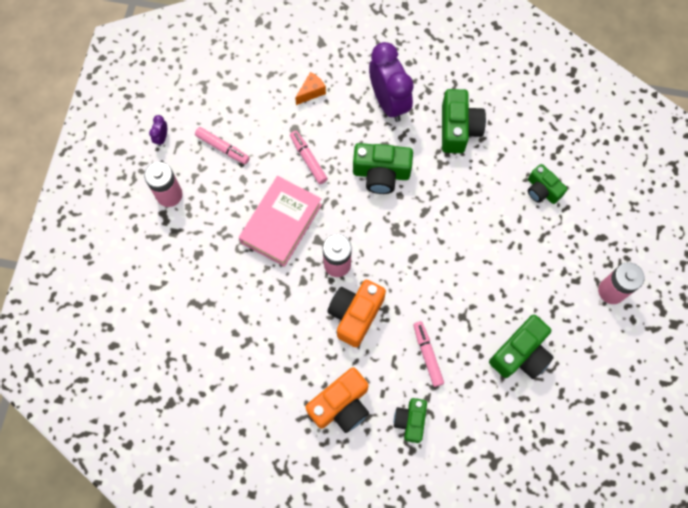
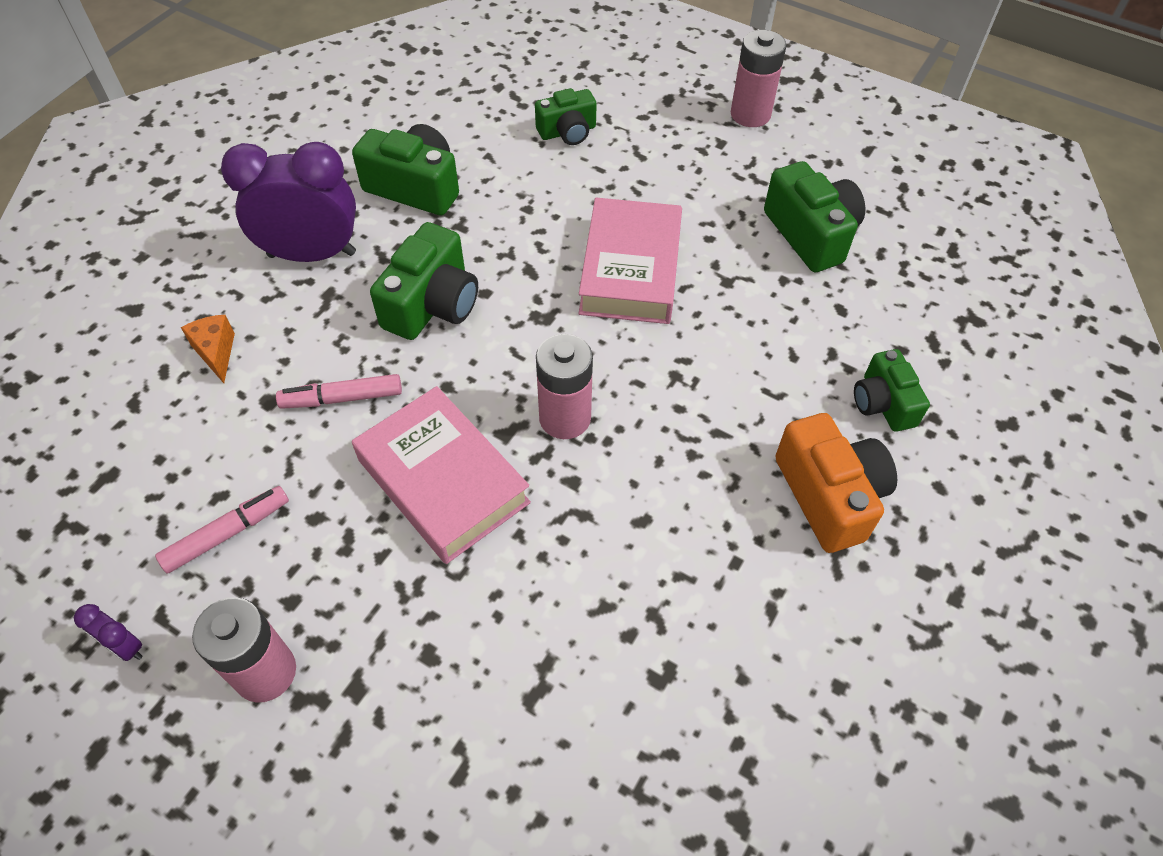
camera: 70 degrees left, 15 degrees down
orange camera [328,280,386,347] -> none
green camera [394,398,427,443] -> green camera turned 45 degrees clockwise [854,349,930,432]
pink marker [413,321,444,387] -> none
none -> pink book [578,198,682,324]

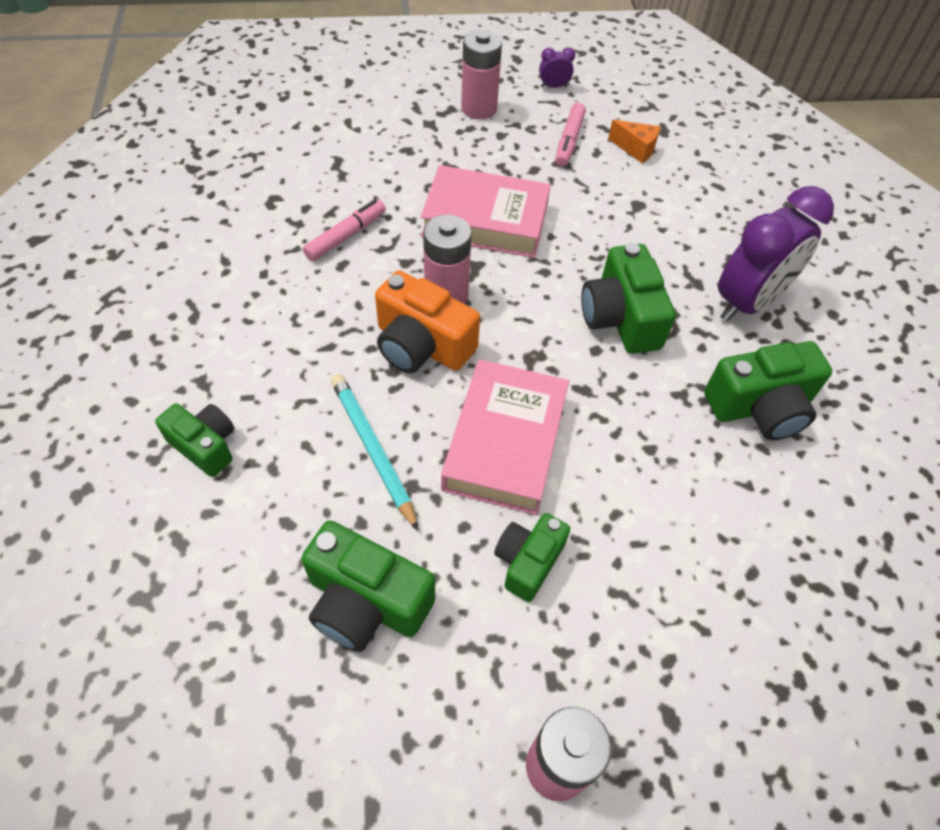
camera: 140 degrees right, 0 degrees up
orange cheese [181,315,235,383] -> orange cheese moved to [608,120,660,164]
pink marker [276,374,402,409] -> pink marker moved to [303,199,386,261]
green camera [535,88,597,145] -> green camera moved to [494,513,570,602]
pink book [578,198,682,324] -> pink book turned 45 degrees clockwise [441,359,569,515]
orange camera [775,413,897,553] -> orange camera moved to [375,270,480,373]
none -> turquoise pencil [331,374,419,531]

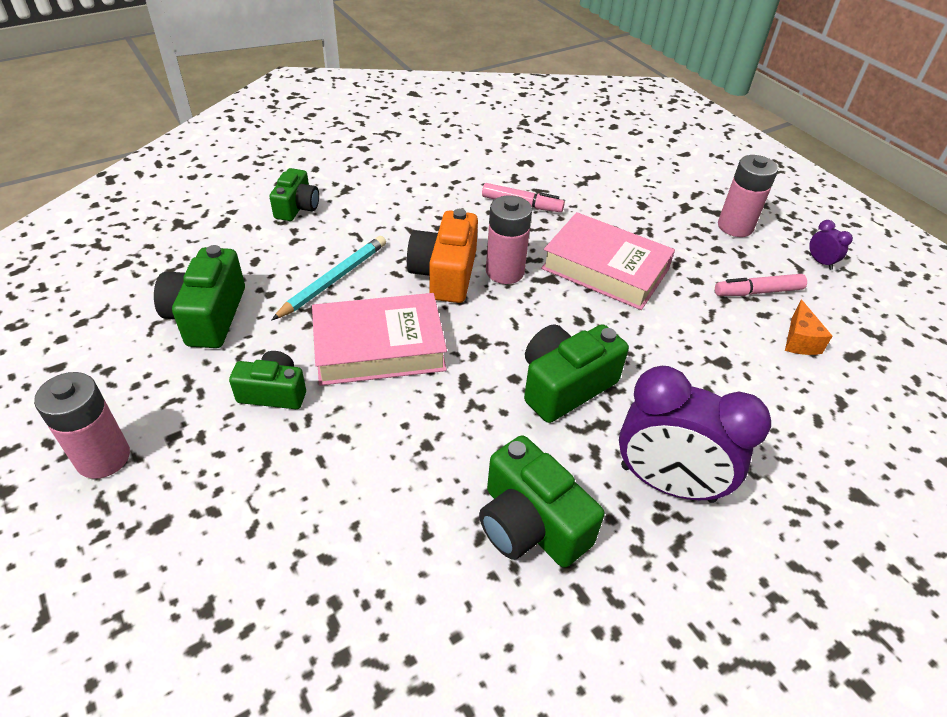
camera: 65 degrees right, 10 degrees down
pink book [420,165,551,258] -> pink book turned 45 degrees counterclockwise [541,212,675,310]

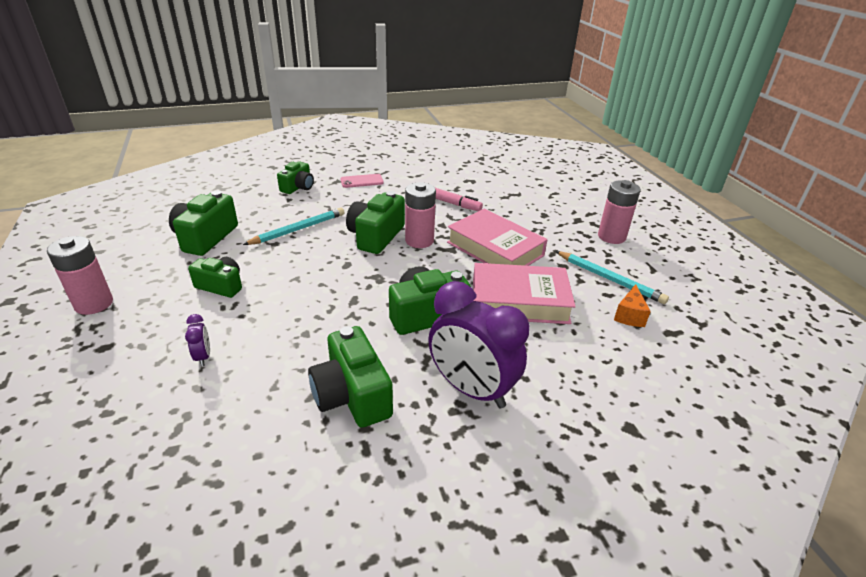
camera: 15 degrees right, 10 degrees down
pink book [312,293,447,386] -> pink book moved to [473,263,576,324]
orange camera [407,209,478,303] -> green camera [346,191,405,254]
pink marker [715,274,807,296] -> turquoise pencil [555,251,669,304]
purple clock [809,220,853,270] -> purple clock moved to [185,314,210,366]
none -> pink phone [340,174,384,188]

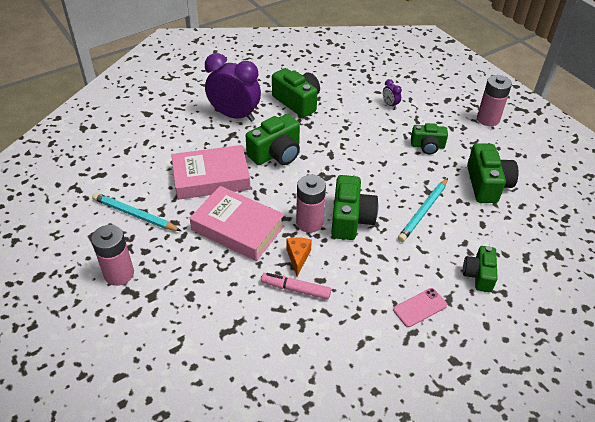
camera: 165 degrees right, 10 degrees up
orange cheese [614,284,651,327] -> orange cheese moved to [286,237,312,276]

